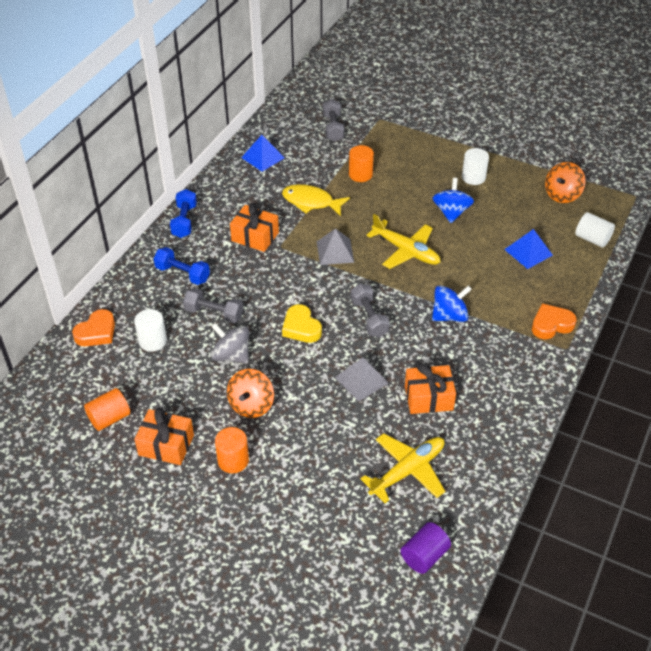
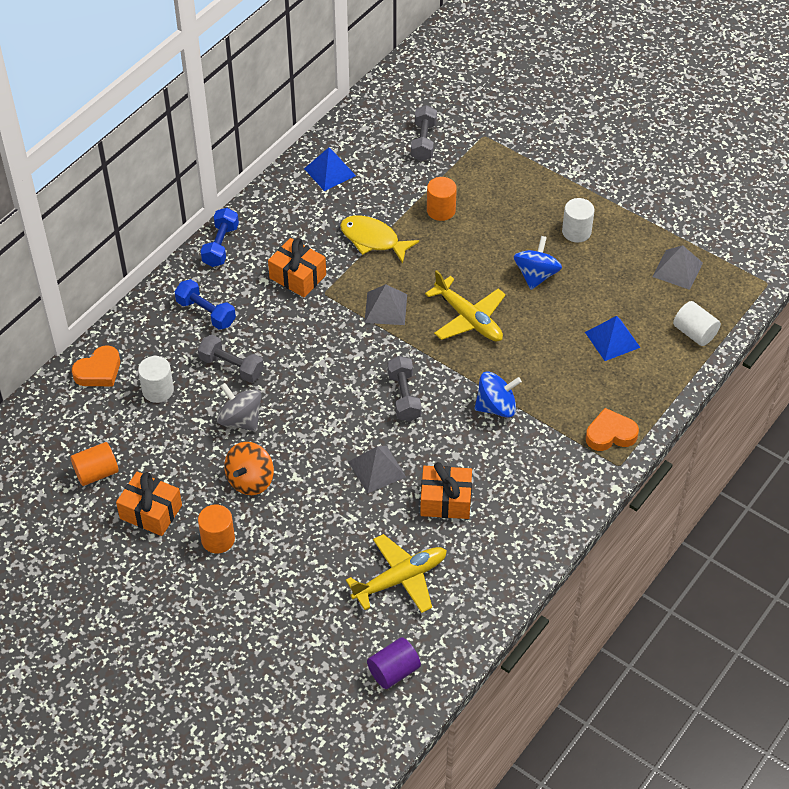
camera: 10 degrees right, 5 degrees up
yellow heart [282,304,322,343] -> none
orange spinning top [545,162,586,203] -> grey pyramid [653,245,703,290]

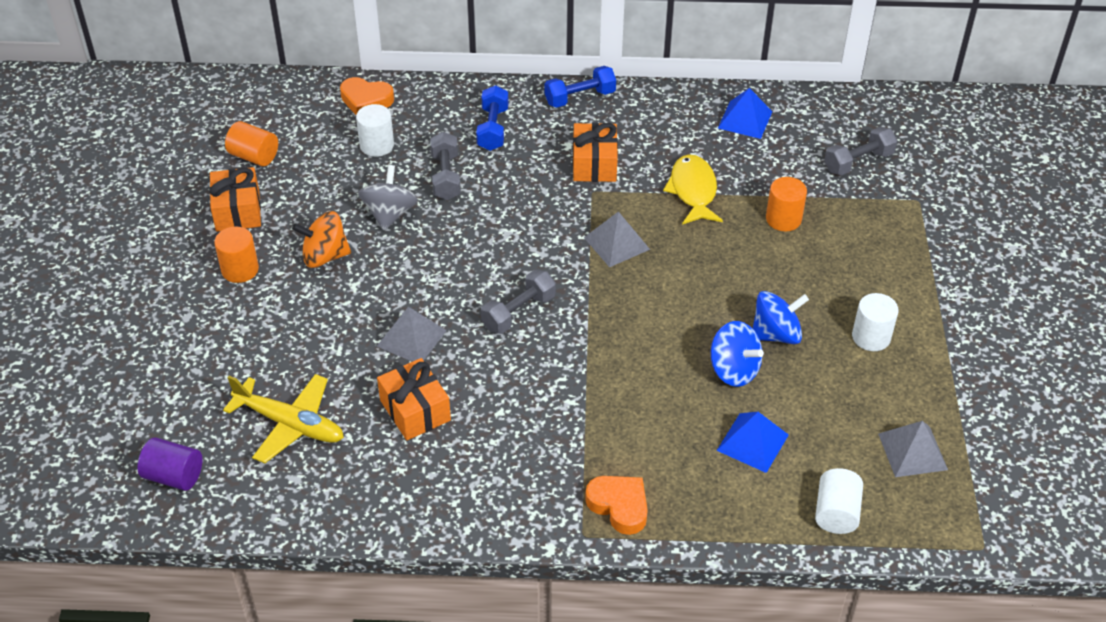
camera: 55 degrees right, 5 degrees down
yellow plane [425,270,506,342] -> none
blue spinning top [474,371,522,418] -> blue spinning top moved to [711,321,764,387]

